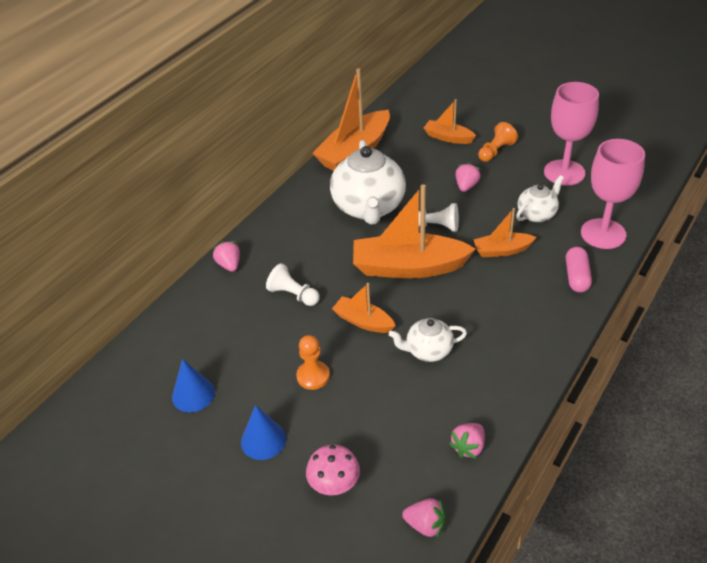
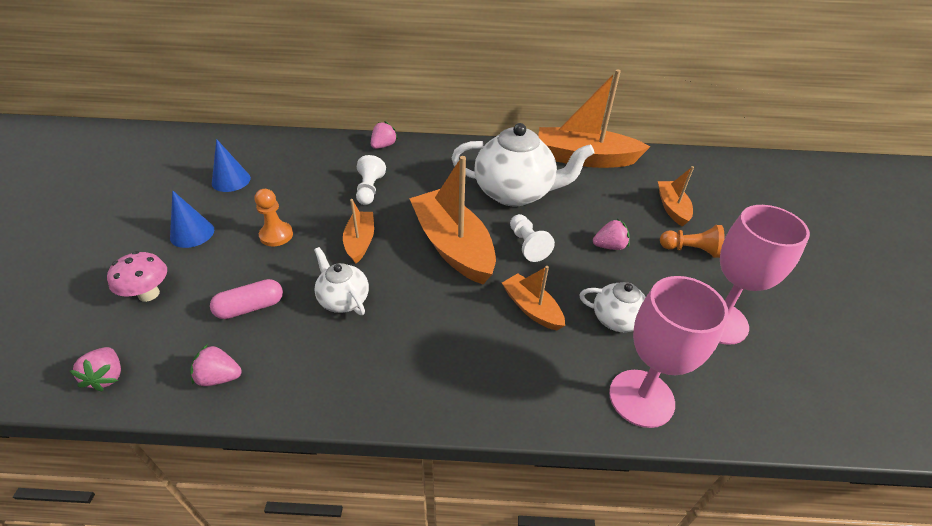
camera: 55 degrees right, 0 degrees up
white teapot [330,140,406,225] -> white teapot turned 135 degrees counterclockwise [452,123,594,207]
pink capsule [566,247,592,292] -> pink capsule moved to [210,279,283,319]

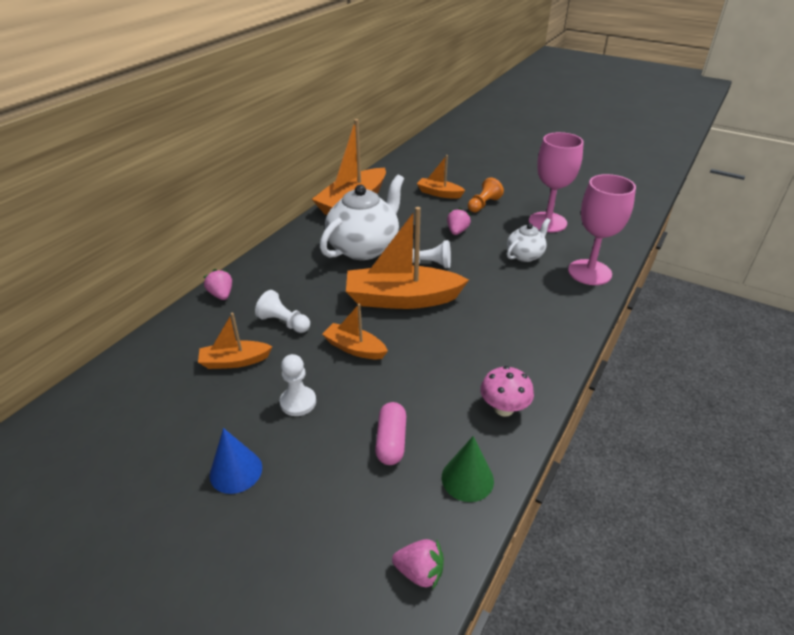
camera: 60 degrees left, 5 degrees down
pink mushroom [107,251,167,302] -> pink mushroom moved to [481,366,534,417]
pink strawberry [190,344,242,386] -> green cone [442,436,494,502]
blue cone [212,139,251,192] -> none
orange pawn [254,189,293,247] -> white pawn [280,354,316,416]
white teapot [314,247,369,315] -> none
orange boat [502,266,565,331] -> orange boat moved to [198,313,272,369]

